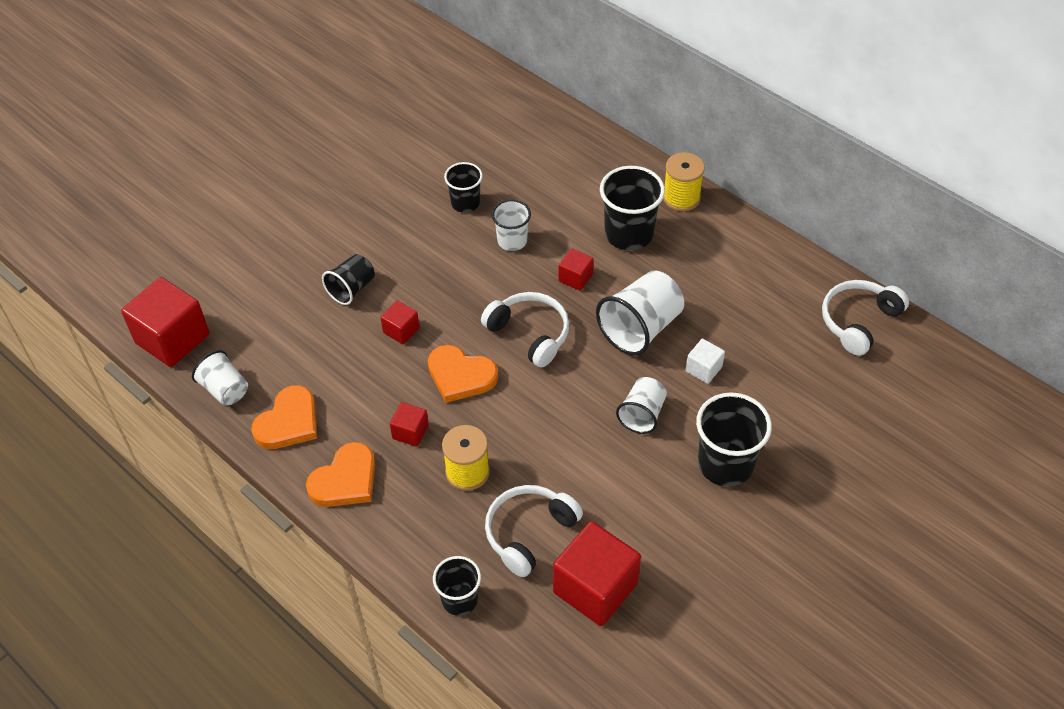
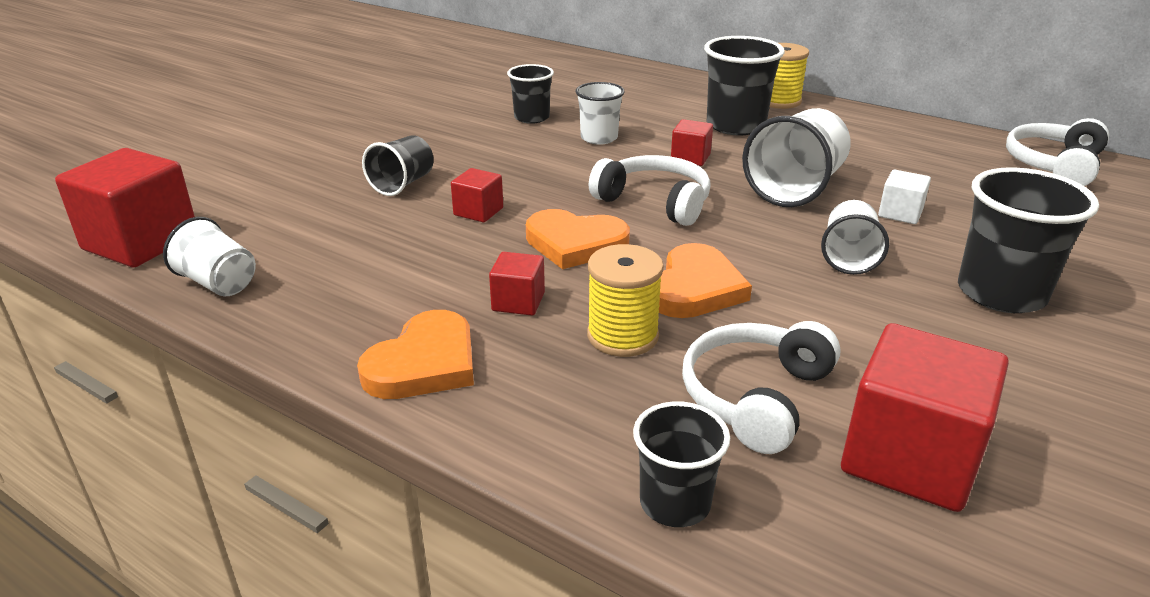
camera: 10 degrees left, 20 degrees down
orange heart [251,385,317,449] -> orange heart moved to [659,243,752,318]

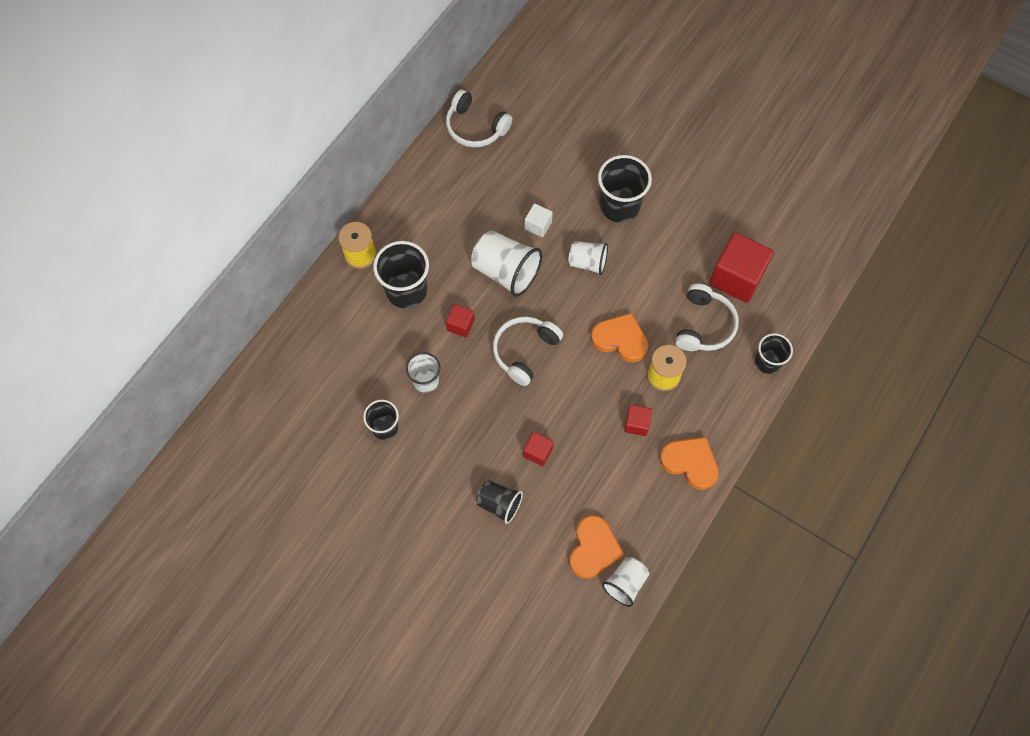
camera: 90 degrees left, 35 degrees up
red cube [55,148,195,267] -> none
orange heart [526,209,630,269] -> orange heart moved to [570,515,624,579]
white headphones [682,321,841,454] -> white headphones turned 105 degrees counterclockwise [675,284,739,351]

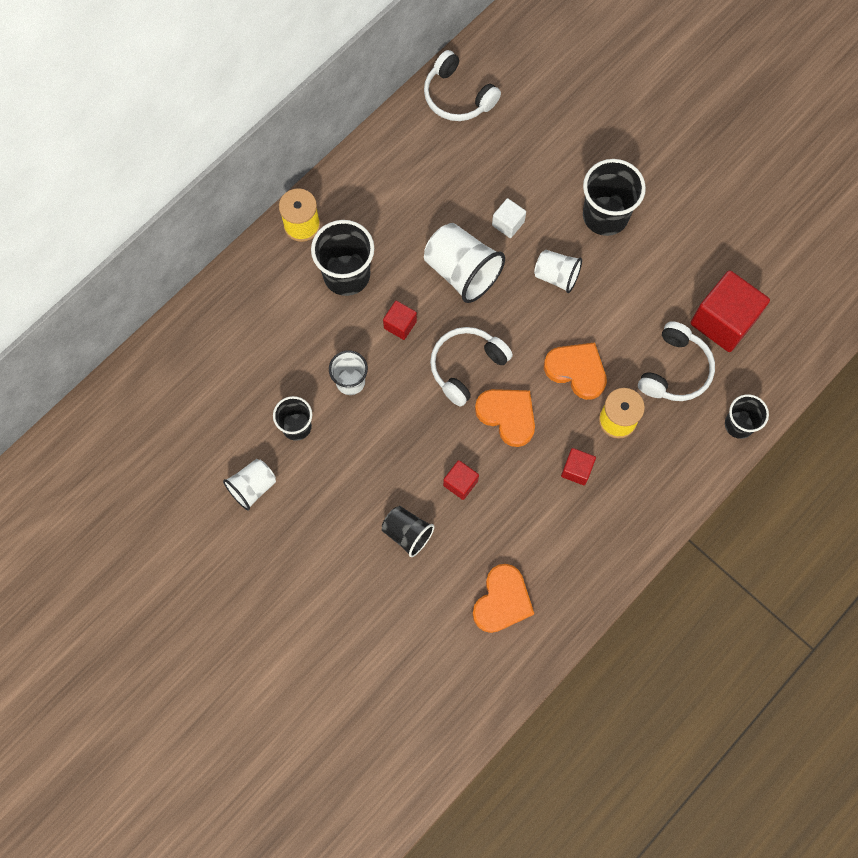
camera: 10 degrees right, 5 degrees up
white cup [602,557,649,607] -> white cup moved to [223,459,276,510]
orange heart [660,437,719,490] -> orange heart moved to [475,389,535,447]

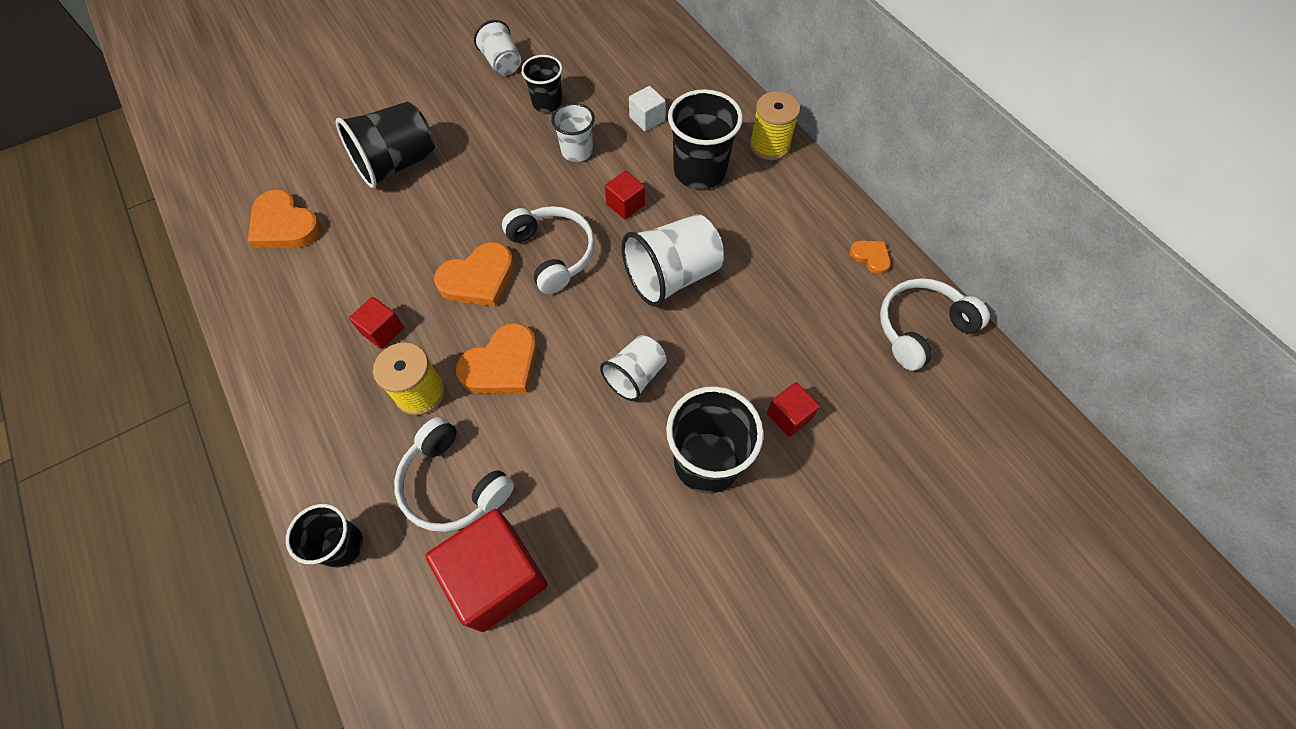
camera: 105 degrees right, 10 degrees down
black cup [382,506,434,557] -> black cup [336,102,435,188], size x1.63
red cube [443,460,479,500] -> red cube moved to [767,382,820,437]
white cube [492,198,526,238] -> white cube moved to [629,86,666,131]
none -> orange heart [849,240,891,274]

